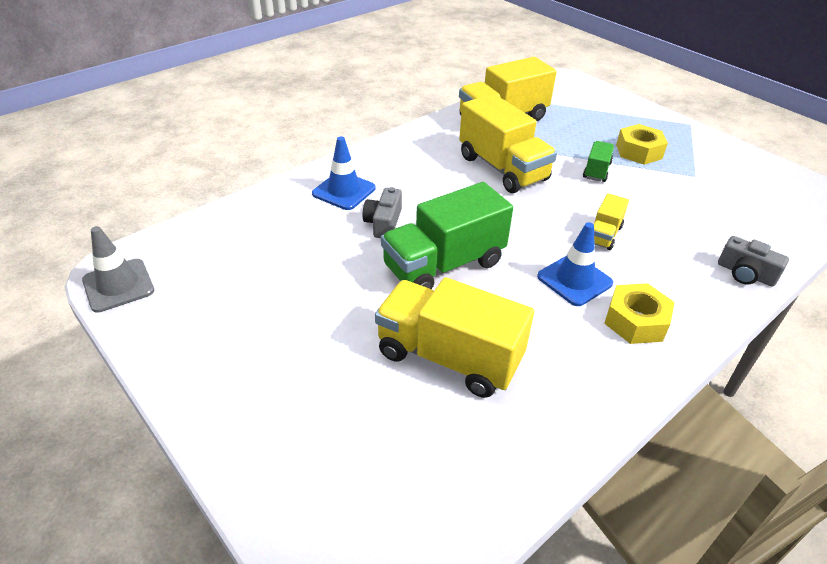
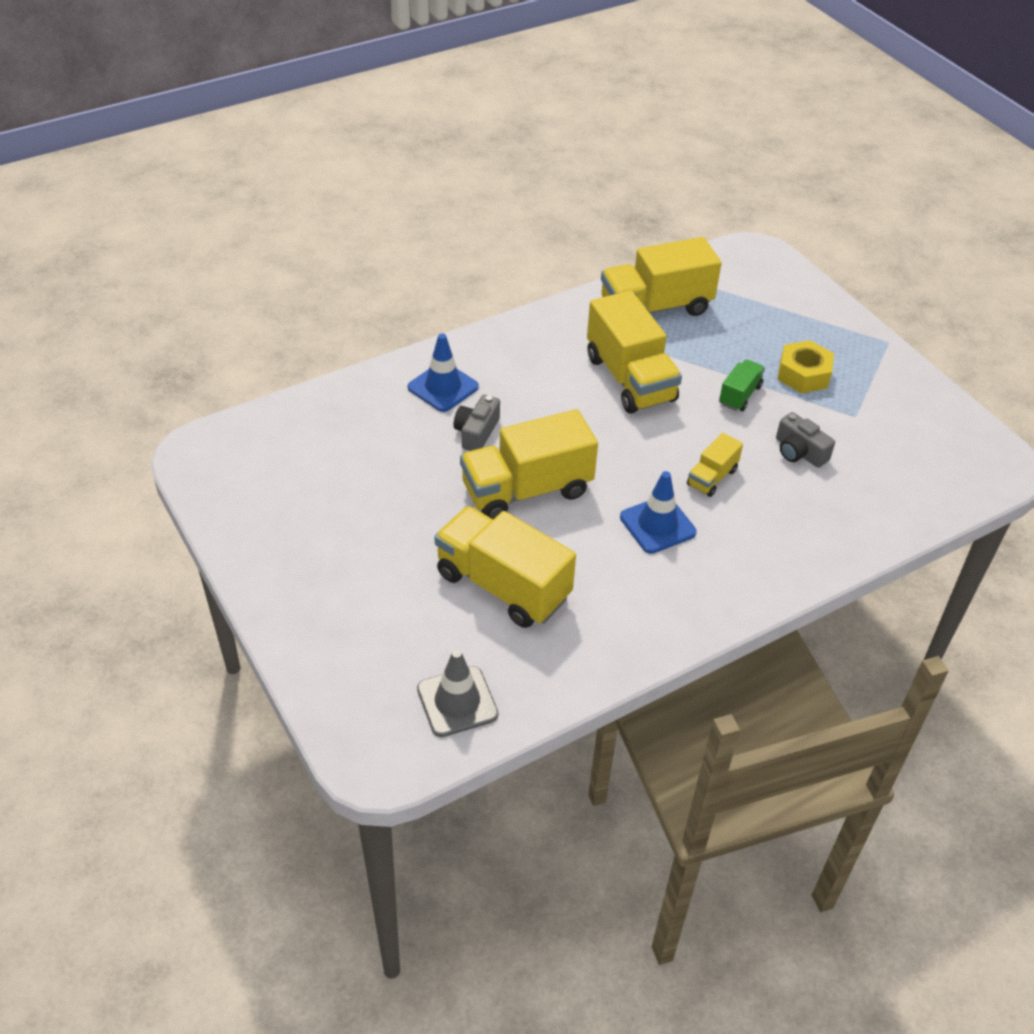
camera: 10 degrees right, 5 degrees up
grey traffic cone [82,226,154,313] -> grey traffic cone moved to [417,649,498,737]
green truck [381,182,513,289] -> yellow truck [460,409,598,519]
yellow nut [604,283,675,344] -> none
grey camera [718,236,789,287] -> grey camera moved to [776,412,835,468]

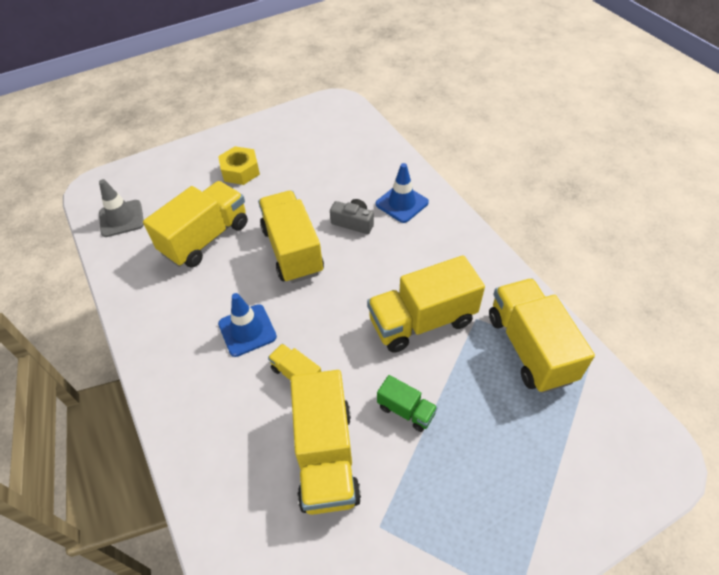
camera: 95 degrees right, 5 degrees up
grey camera [776,412,835,468] -> yellow truck [290,370,361,515]
yellow nut [777,340,834,393] -> yellow nut moved to [218,146,260,185]

